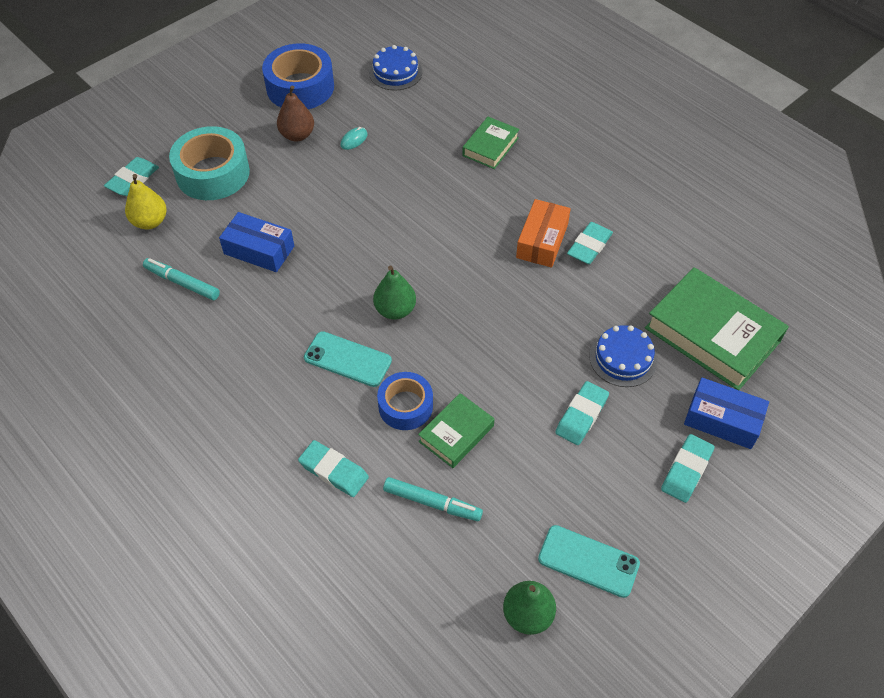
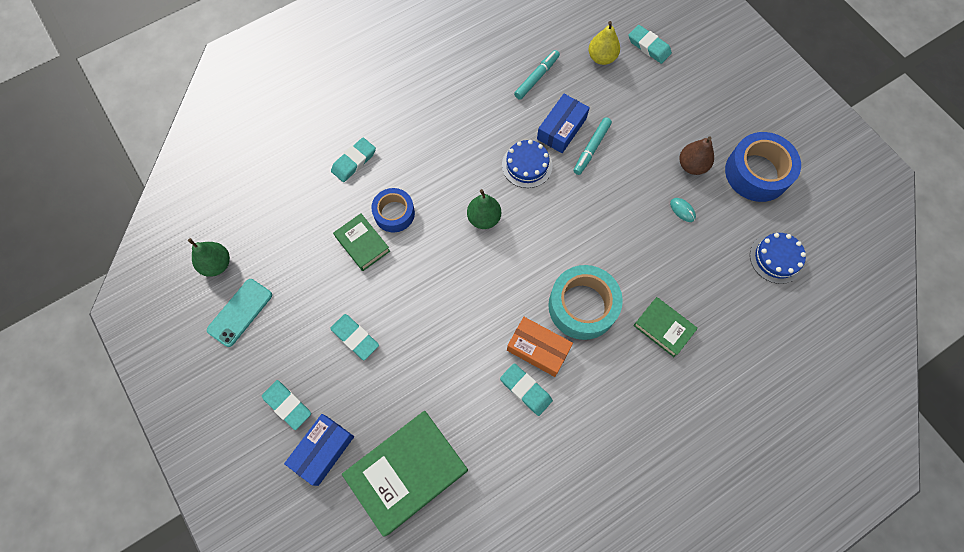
camera: 100 degrees right, 15 degrees up
turquoise tape [169,126,250,200] -> turquoise tape moved to [548,265,623,340]
turquoise phone [304,331,392,387] -> none
turquoise marker [383,477,483,521] -> turquoise marker moved to [573,117,612,175]
blue cake [589,325,657,387] -> blue cake moved to [502,140,553,188]

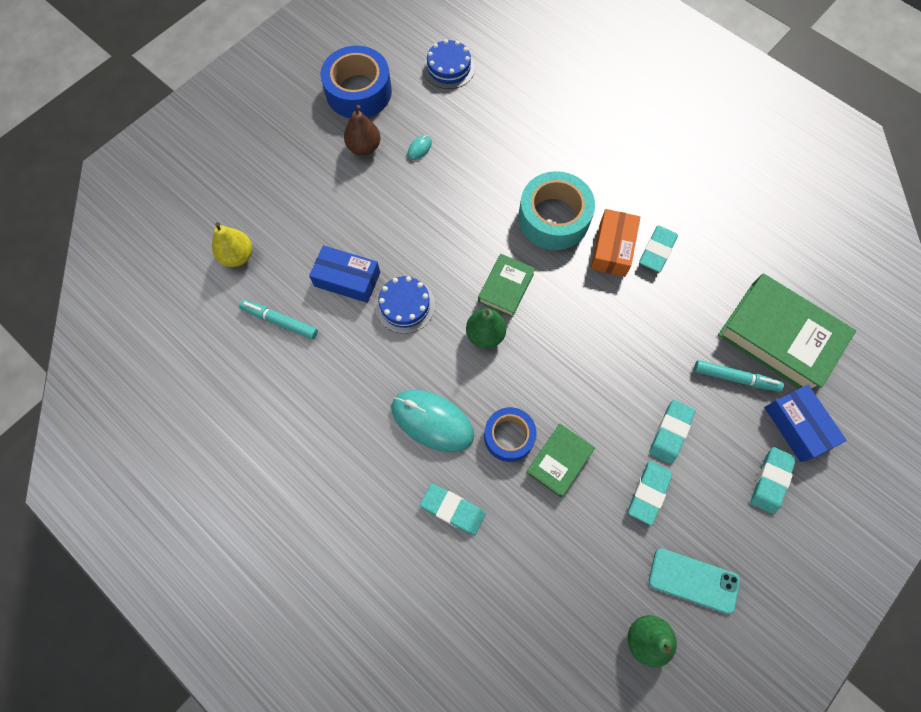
camera: 105 degrees left, 0 degrees up
blue box [284,414,354,486] -> blue box turned 45 degrees clockwise [764,385,847,462]
turquoise marker [573,117,612,175] -> turquoise marker moved to [694,360,784,392]
turquoise eraser [628,25,672,64] -> turquoise eraser moved to [628,460,672,526]
green book [633,297,698,357] -> green book moved to [478,254,535,318]
none -> turquoise mouse [391,390,474,452]

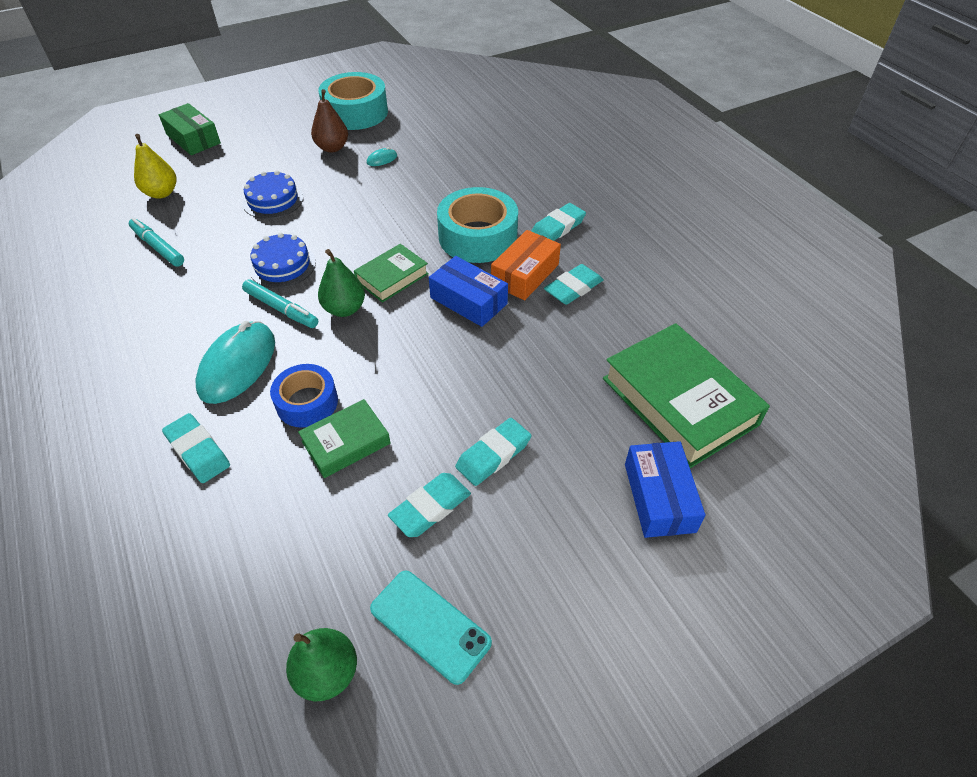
camera: 20 degrees right, 20 degrees down
blue box [309,245,380,303] -> blue box moved to [429,256,508,327]
blue tape [321,46,392,118] -> turquoise tape [318,72,388,130]
turquoise mouse [391,390,474,452] -> turquoise mouse turned 60 degrees clockwise [195,321,275,404]
blue cake [423,39,475,89] -> blue cake moved to [242,170,303,219]
turquoise marker [694,360,784,392] -> turquoise marker moved to [242,279,318,328]
turquoise eraser [750,447,796,514] -> turquoise eraser moved to [531,203,586,241]
none -> green box [159,103,221,155]

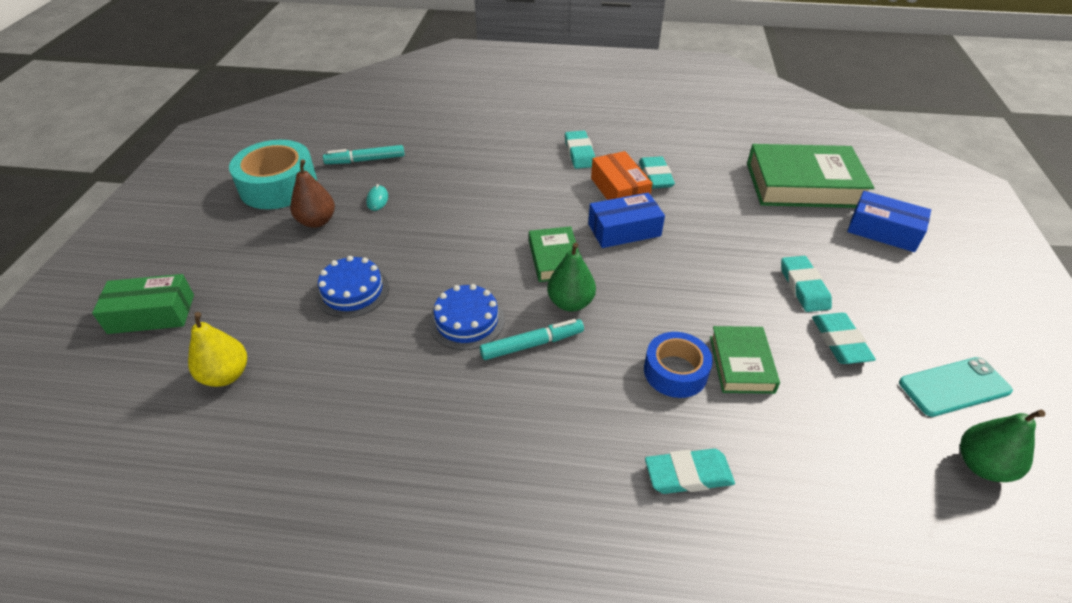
camera: 55 degrees left, 5 degrees down
turquoise marker [129,218,184,267] -> turquoise marker moved to [323,145,405,164]
turquoise mouse [195,321,275,404] -> none
turquoise tape [437,187,518,263] -> none

